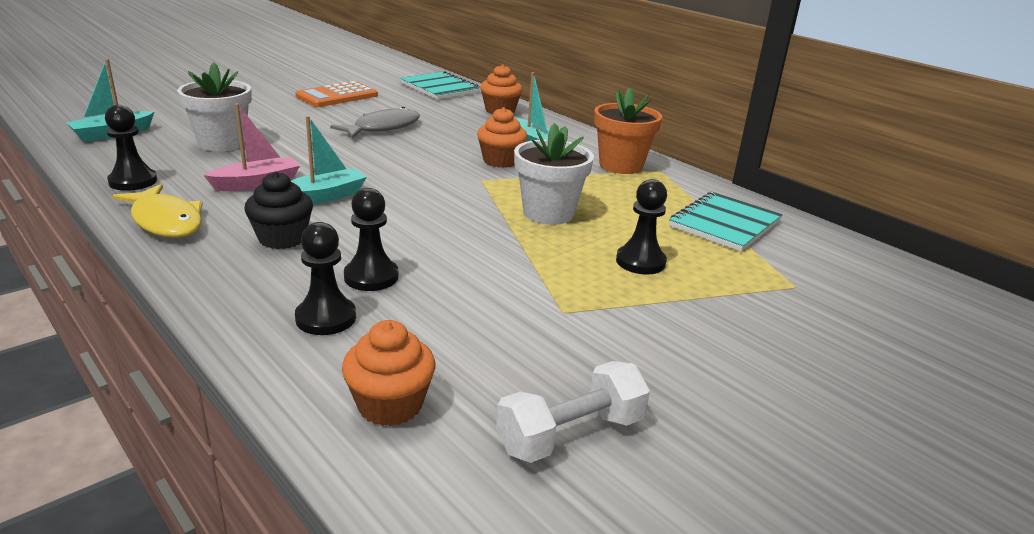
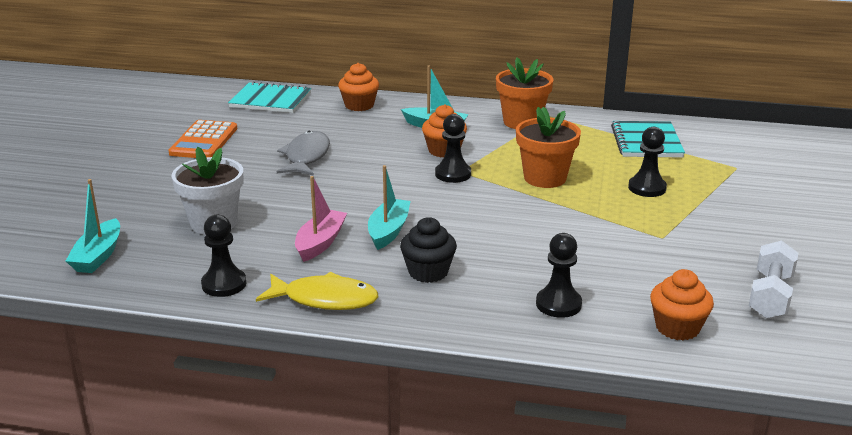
camera: 35 degrees left, 0 degrees up
black pawn [344,188,399,291] -> black pawn moved to [435,114,471,183]
white flower pot [514,123,594,225] -> orange flower pot [516,107,581,188]

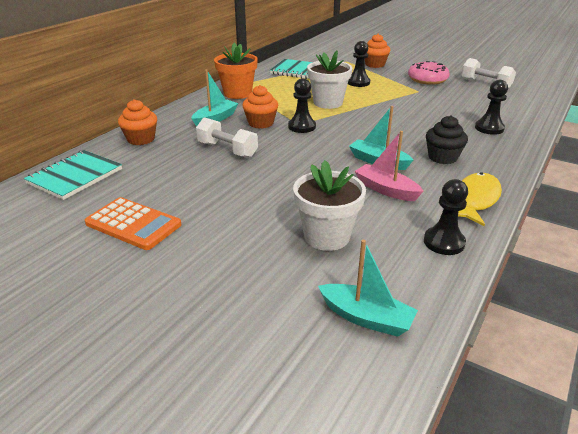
camera: 70 degrees left, 5 degrees up
grey fish [277,131,330,176] -> none
orange flower pot [516,107,581,188] -> white flower pot [307,51,352,109]
orange cupcake [650,269,714,341] -> orange cupcake moved to [364,34,390,68]
none -> white dumbbell [196,117,258,158]
none -> pink donut [408,61,450,85]

